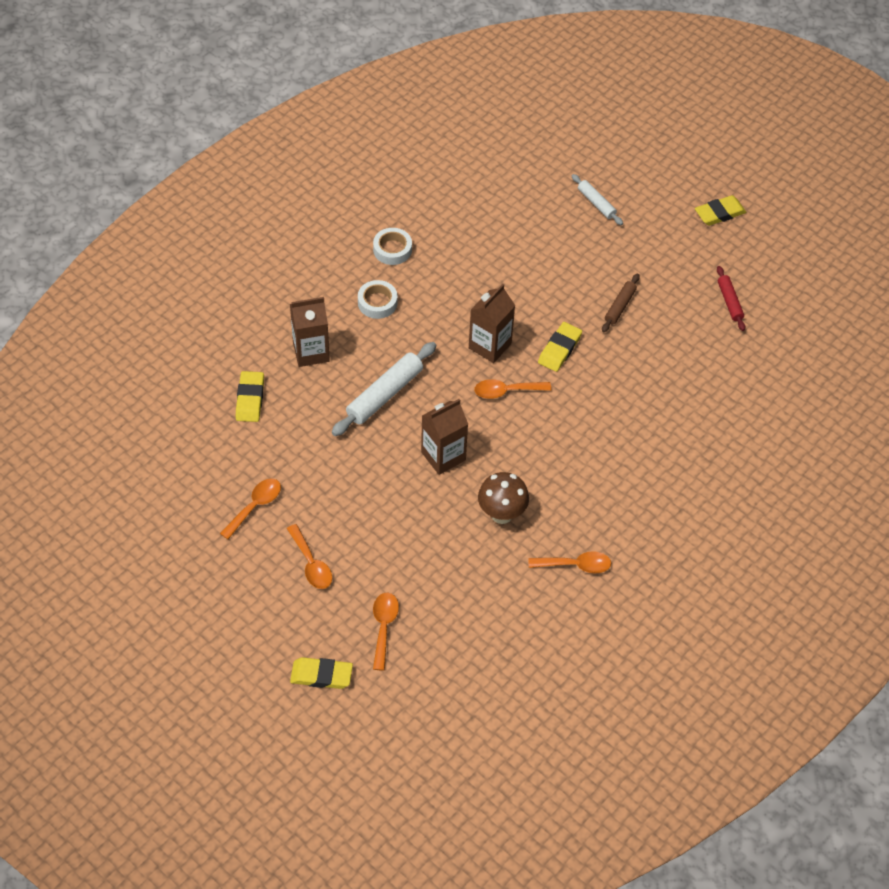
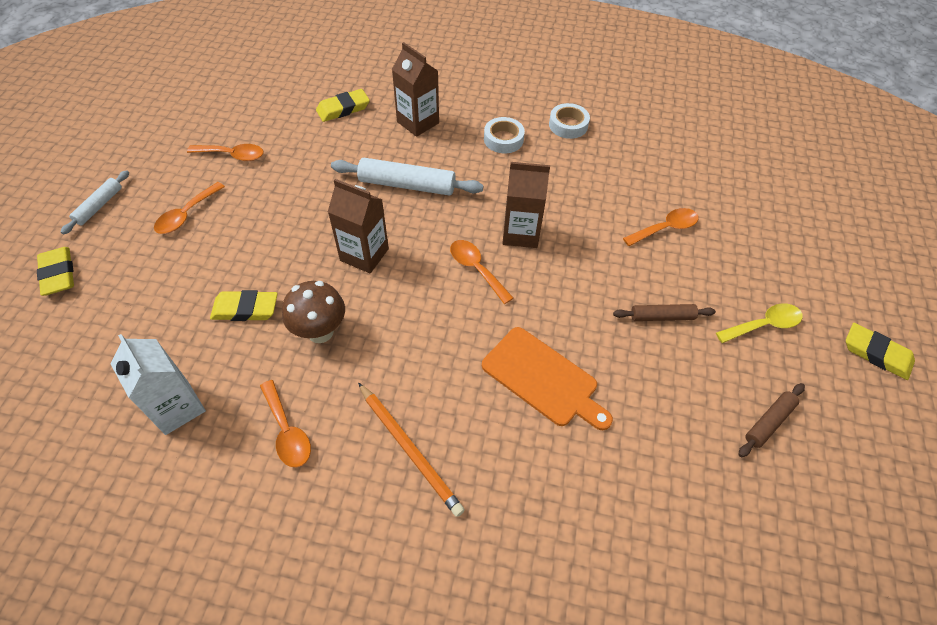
camera: 60 degrees right, 0 degrees up
orange spoon [373,593,399,671] -> orange spoon moved to [623,208,698,246]
yellow eraser [538,322,582,372] -> yellow eraser moved to [210,290,278,321]
white rolling pin [572,174,623,225] -> white rolling pin moved to [61,170,129,235]
red rolling pin [717,266,745,331] -> brown rolling pin [738,383,805,457]
none -> white carton [111,334,206,435]
none -> orange pencil [358,383,465,517]
none -> orange cutting board [482,327,613,430]
none -> yellow spoon [716,303,803,343]

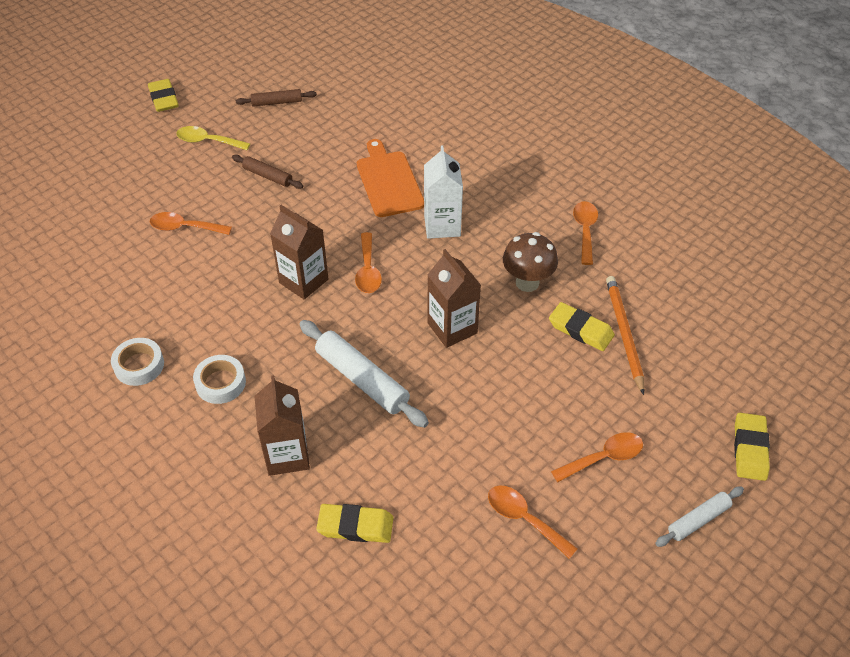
camera: 145 degrees left, 5 degrees down
white carton [111,334,206,435] -> white carton moved to [424,145,463,239]
orange pencil [358,383,465,517] -> orange pencil moved to [606,276,644,395]

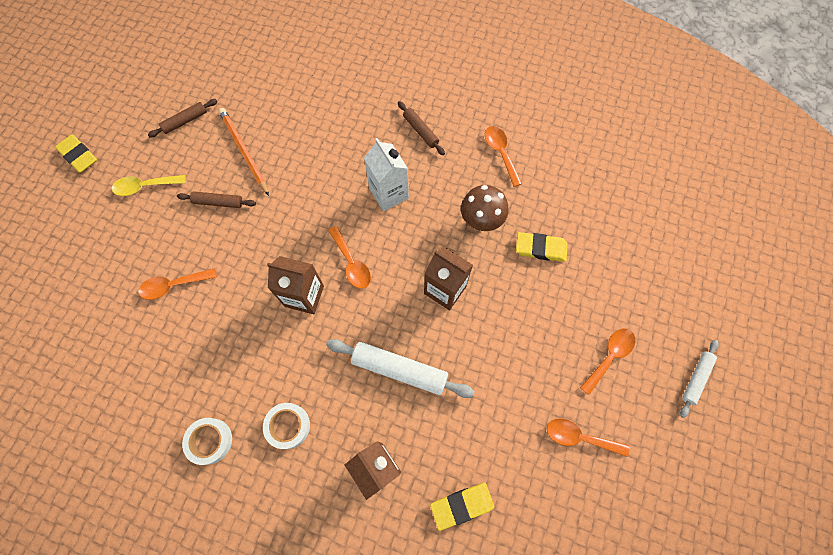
camera: 25 degrees left, 20 degrees up
orange cutting board [357,139,424,217] -> none
orange pencil [606,276,644,395] -> orange pencil moved to [218,108,269,196]
yellow eraser [734,413,770,481] -> none
none -> brown rolling pin [398,101,445,155]

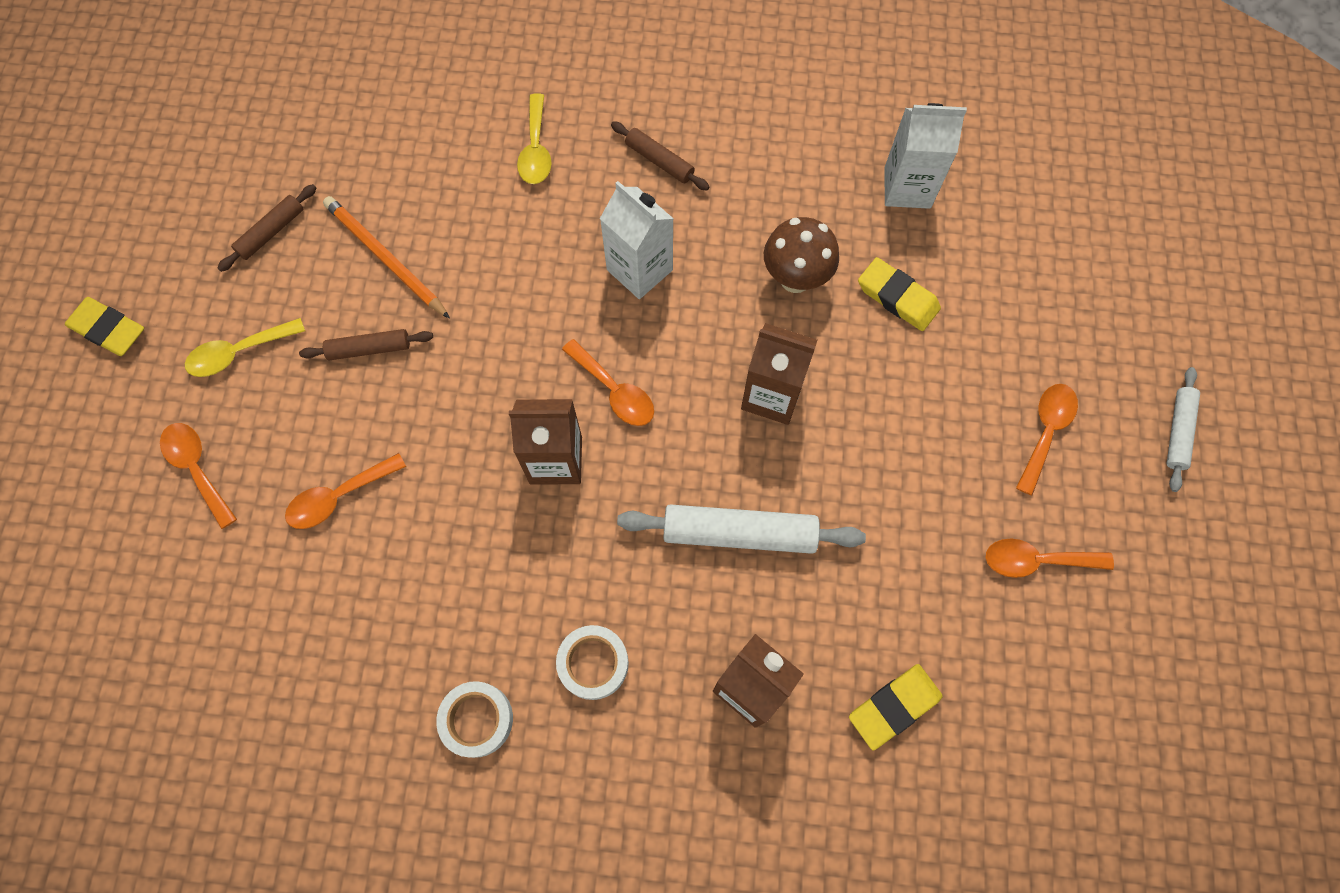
camera: 15 degrees left, 0 degrees up
orange spoon [485,126,522,187] -> orange spoon moved to [160,423,237,529]
yellow eraser [516,232,568,262] -> yellow eraser turned 45 degrees clockwise [858,257,941,331]
none -> yellow spoon [517,93,552,184]
none -> white carton [884,103,967,209]

